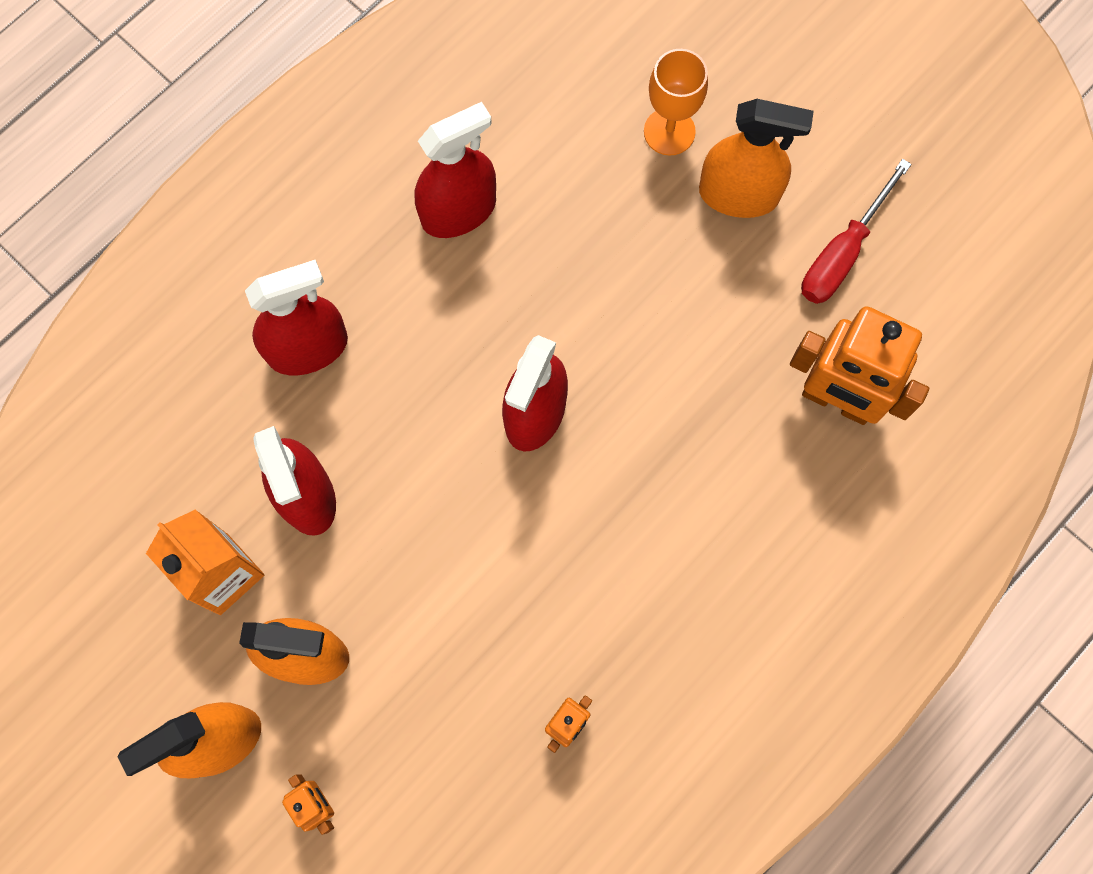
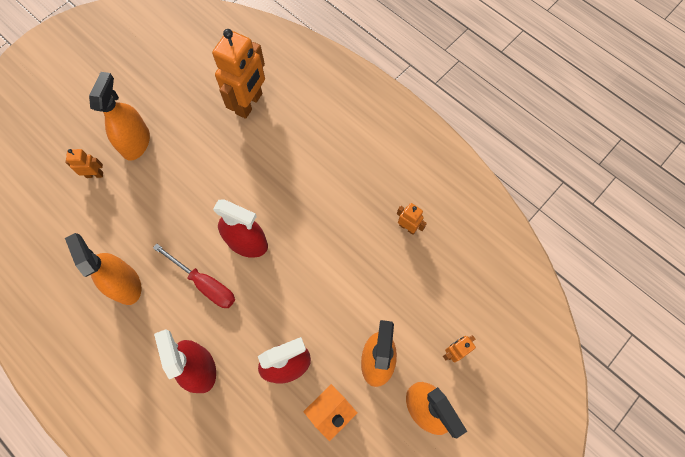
camera: 90 degrees left, 5 degrees down
red spray bottle [415,102,496,238] -> orange spray bottle [65,233,141,305]
orange goblet [644,49,708,156] -> orange robot [65,149,103,178]
red screwdriver [801,159,912,304] -> red screwdriver moved to [153,244,235,308]

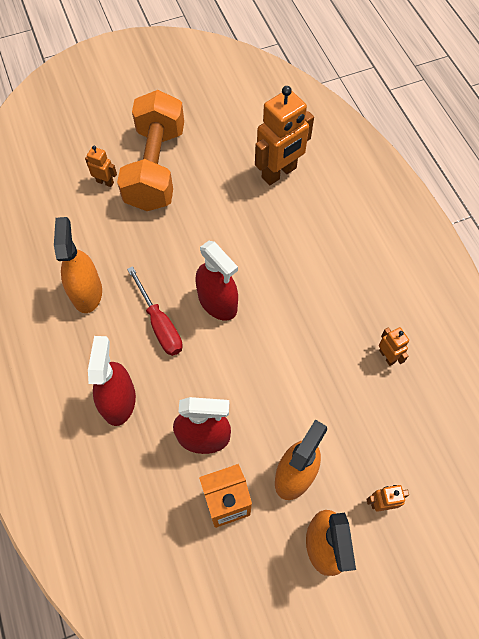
camera: 25 degrees right, 5 degrees down
orange spray bottle [89,72,150,161] -> orange dumbbell [117,90,184,211]

